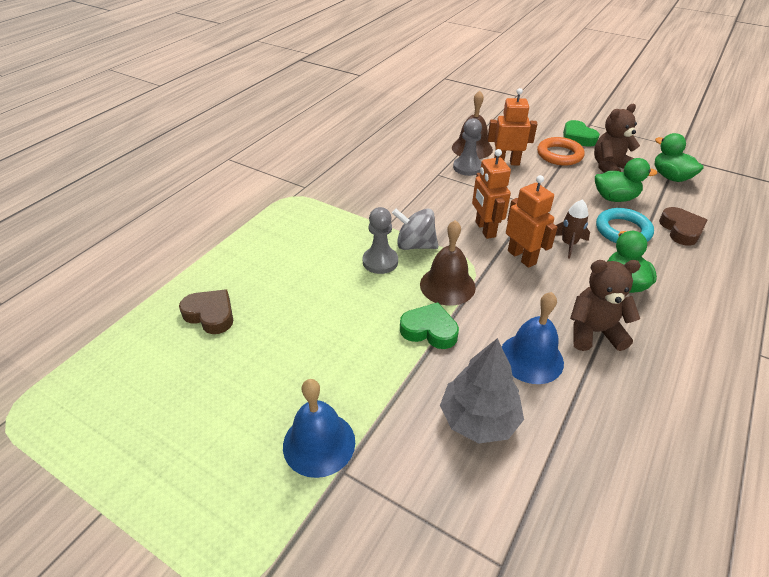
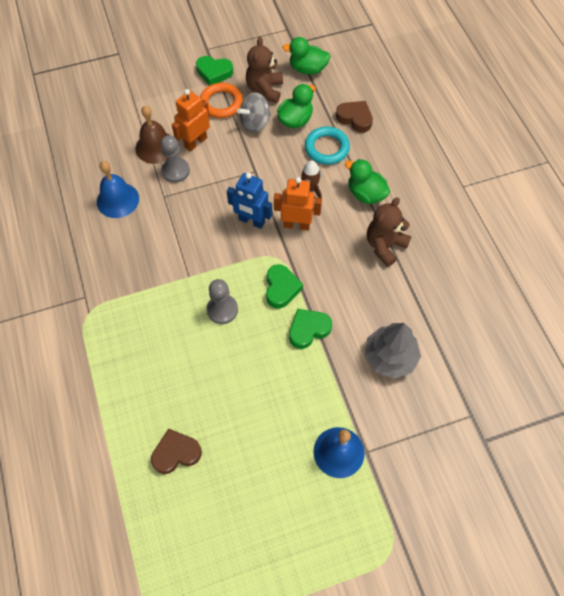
camera: 50 degrees left, 20 degrees up
grey spinning top [392,208,438,250] -> grey spinning top moved to [237,92,271,133]
brown bell [420,220,476,306] -> green heart [266,264,303,309]
orange robot [472,149,511,239] -> blue robot [227,173,272,229]
blue bell [502,292,564,384] -> blue bell moved to [97,161,139,218]

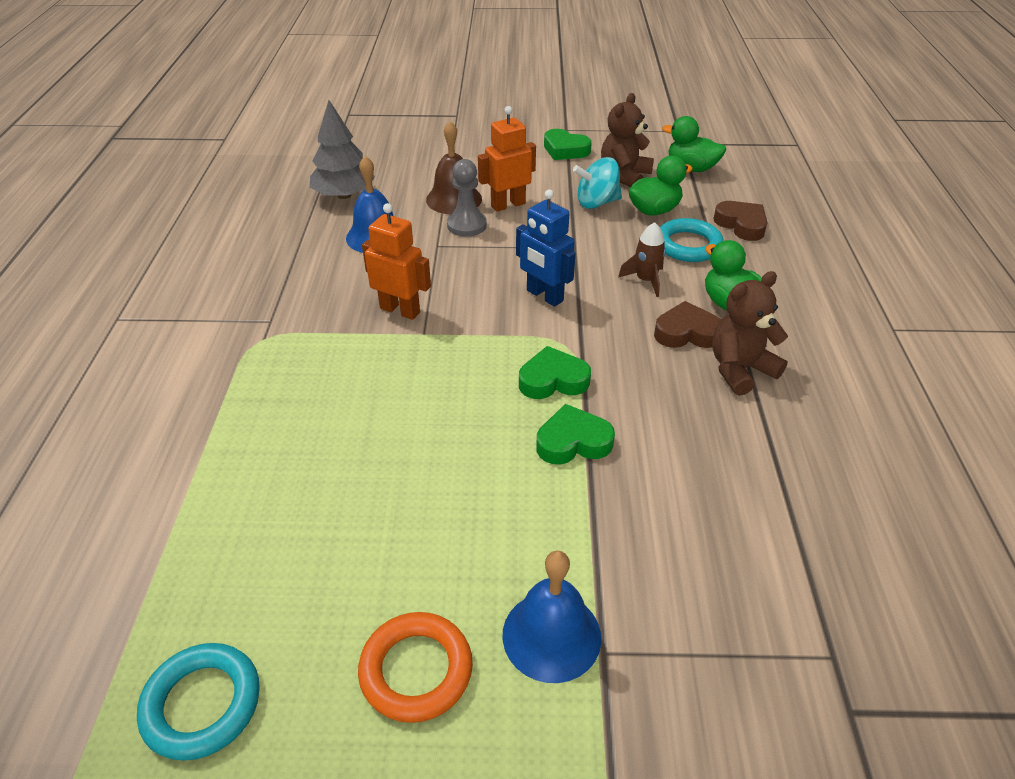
camera: 20 degrees right, 20 degrees down
brown heart [151,428,202,474] -> brown heart moved to [654,301,721,348]
orange ring [200,83,243,118] -> orange ring moved to [358,612,473,723]
grey pawn [207,279,238,324] -> none
grey spinning top [237,92,271,133] -> turquoise spinning top [573,157,622,209]
green heart [266,264,303,309] -> green heart turned 120 degrees counterclockwise [519,346,591,399]
orange robot [274,177,322,230] -> orange robot moved to [362,203,431,320]
grey tree [364,323,421,379] -> grey tree moved to [310,100,375,199]
none -> turquoise ring [137,643,260,761]

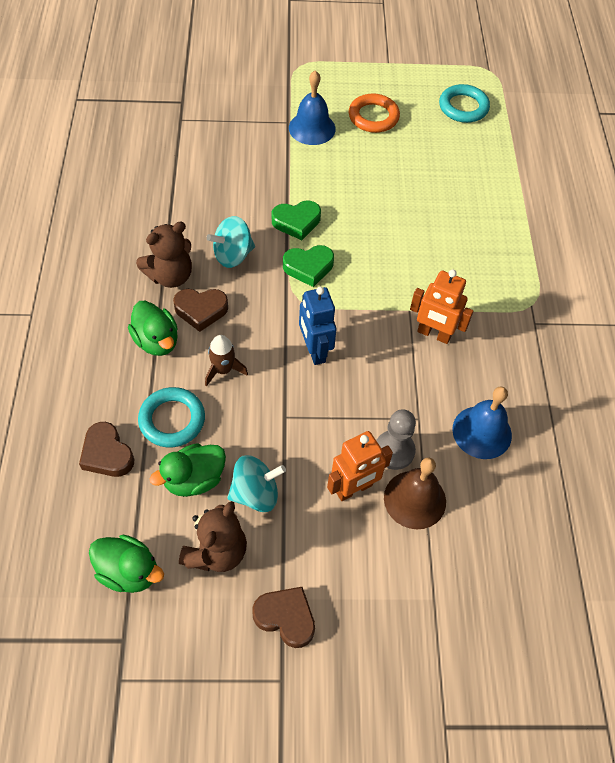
camera: 175 degrees right, 15 degrees up
grey tree [310,100,375,199] -> none
blue robot [516,189,576,307] -> blue robot turned 150 degrees counterclockwise [299,287,337,365]
green heart [544,129,592,160] -> brown heart [252,587,315,648]
none -> turquoise spinning top [207,216,255,268]

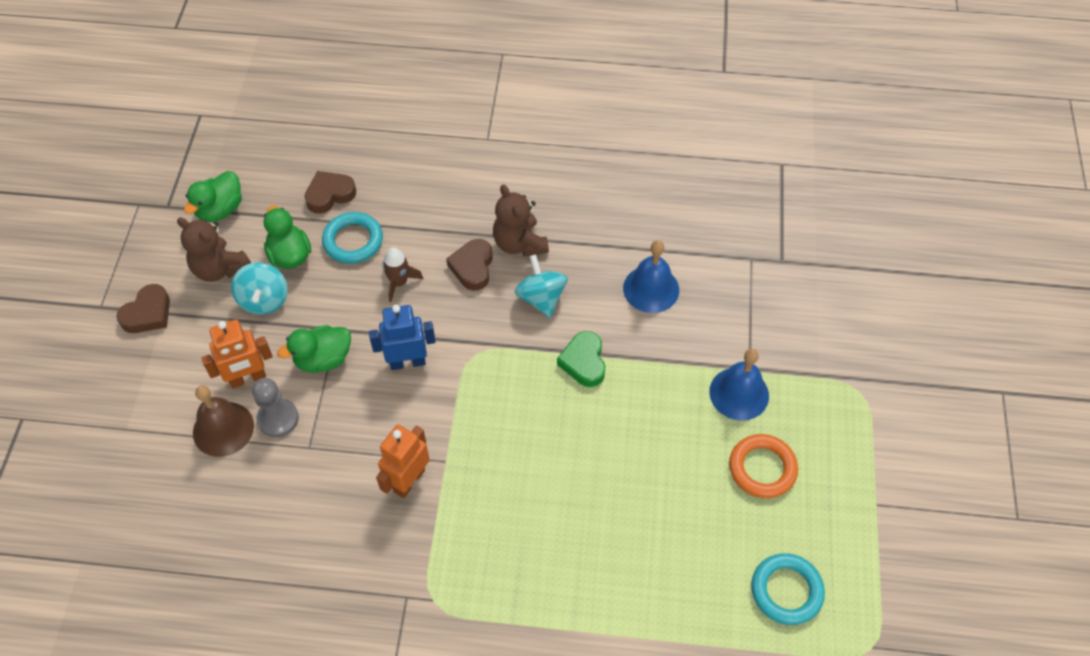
camera: 100 degrees right, 0 degrees up
green duck [128,301,178,356] -> green duck moved to [277,325,351,373]
green heart [283,245,334,287] -> none
orange robot [327,431,393,501] -> orange robot turned 90 degrees counterclockwise [202,320,272,389]
blue bell [452,386,512,459] -> blue bell moved to [623,240,679,313]

